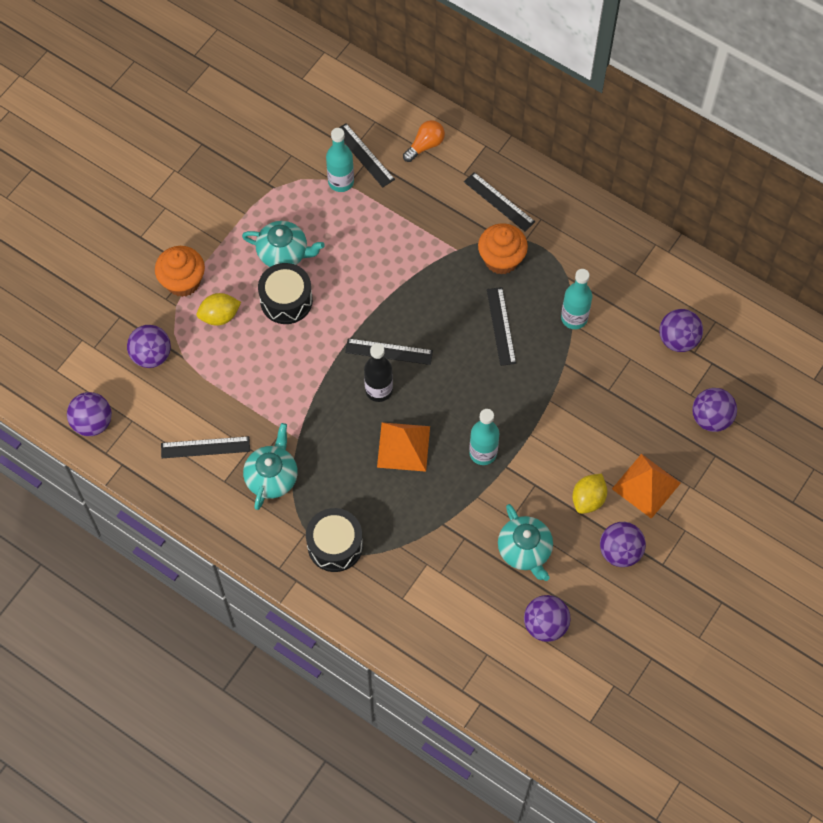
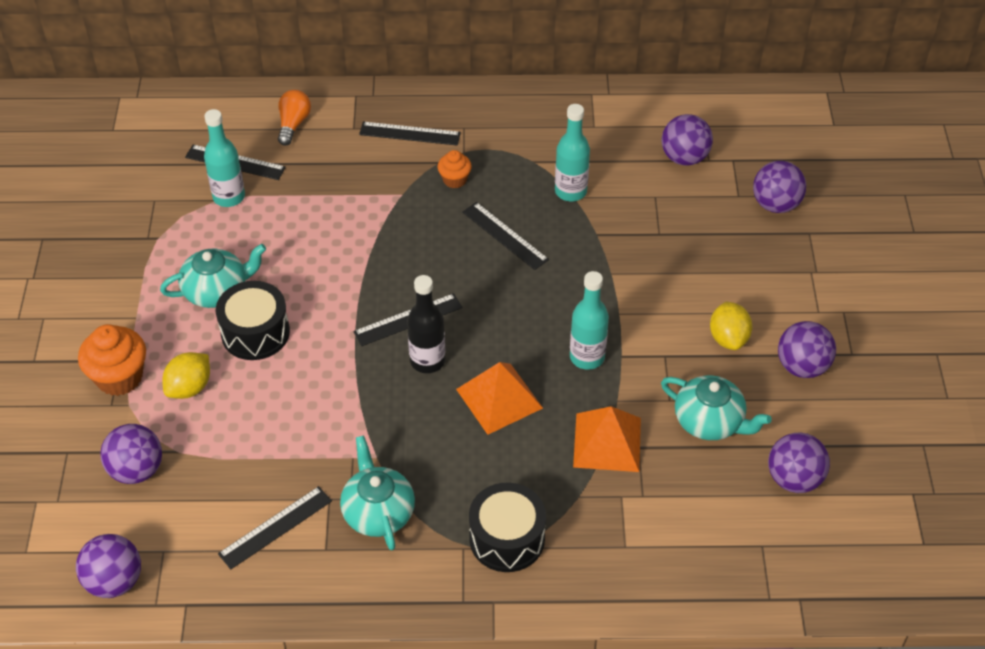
camera: 35 degrees left, 15 degrees down
orange cupcake [478,223,528,275] -> orange cupcake [438,150,472,188], size x0.57
orange pyramid [612,454,681,519] -> orange pyramid moved to [573,406,641,472]

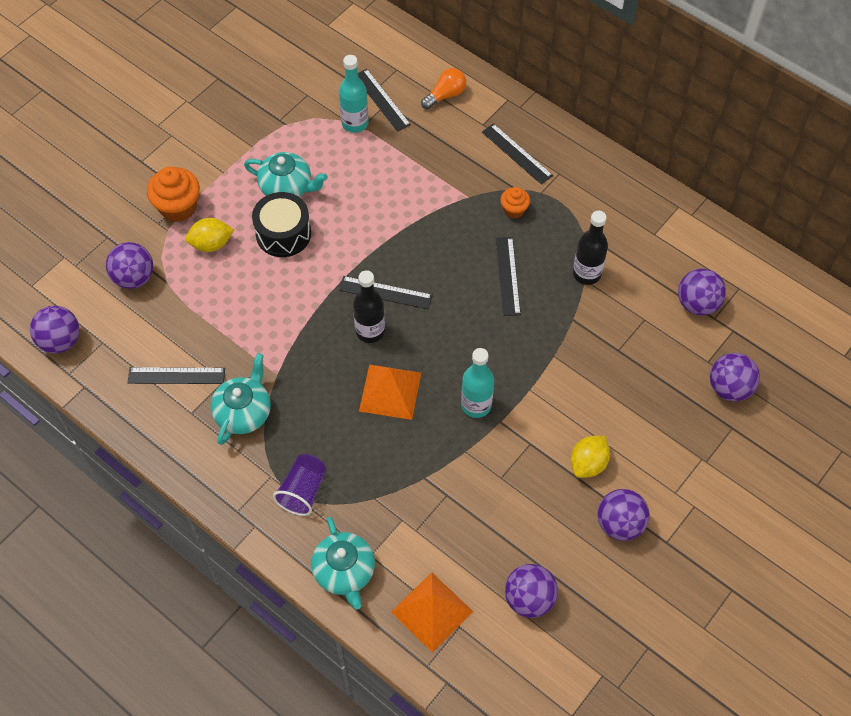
camera: 40 degrees right, 10 degrees up
black drum [469,483,546,572] -> purple cup [273,454,326,516]
turquoise bottle [555,104,590,202] -> black bottle [573,211,608,285]
orange pyramid [573,406,641,472] -> orange pyramid moved to [391,572,473,653]
turquoise teapot [661,375,772,440] -> turquoise teapot moved to [311,517,375,609]

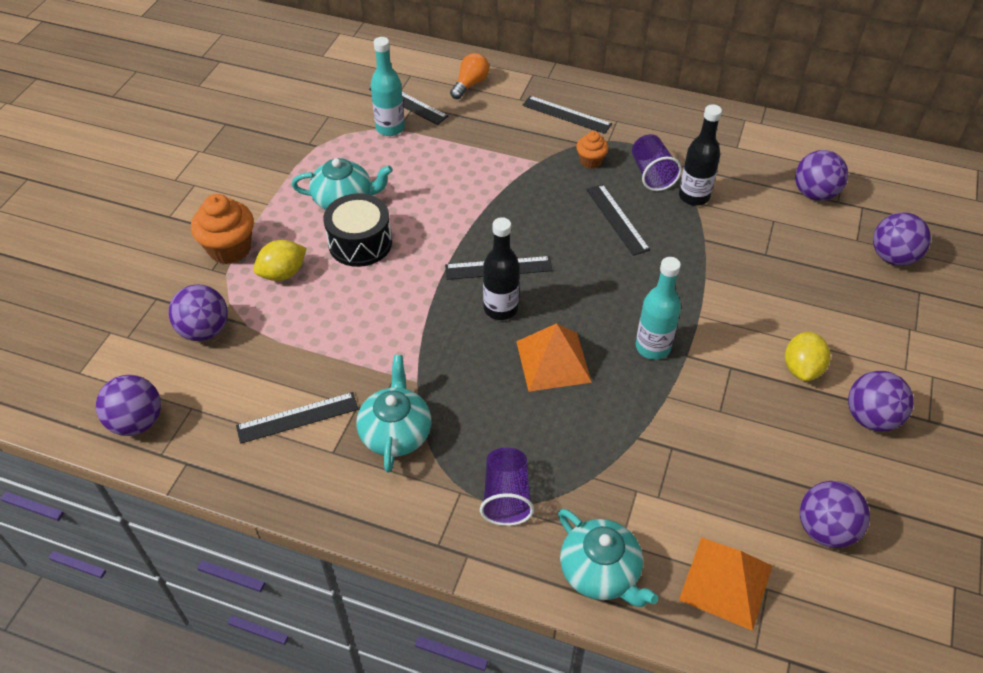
camera: 20 degrees left, 10 degrees down
none -> purple cup [632,134,682,191]

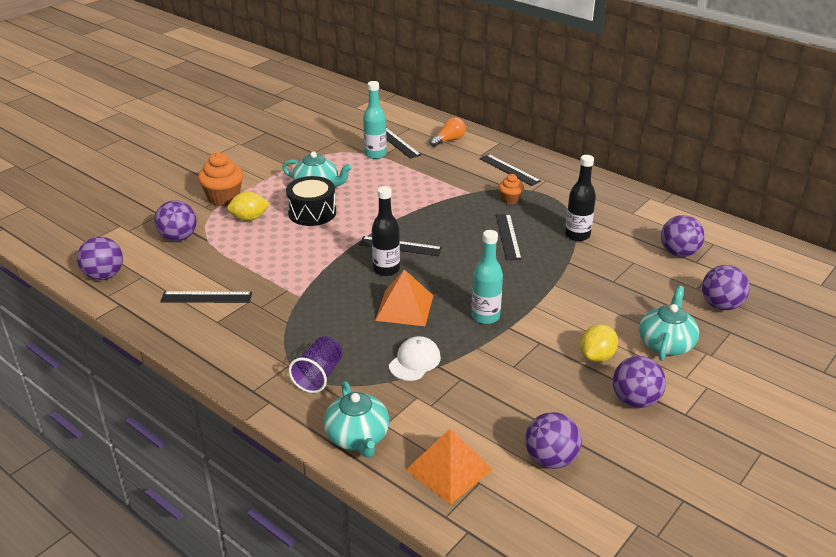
camera: 20 degrees right, 15 degrees down
turquoise teapot [357,355,431,473] -> turquoise teapot moved to [639,286,699,361]
purple cup [632,134,682,191] -> none
none -> white cap [389,336,441,381]

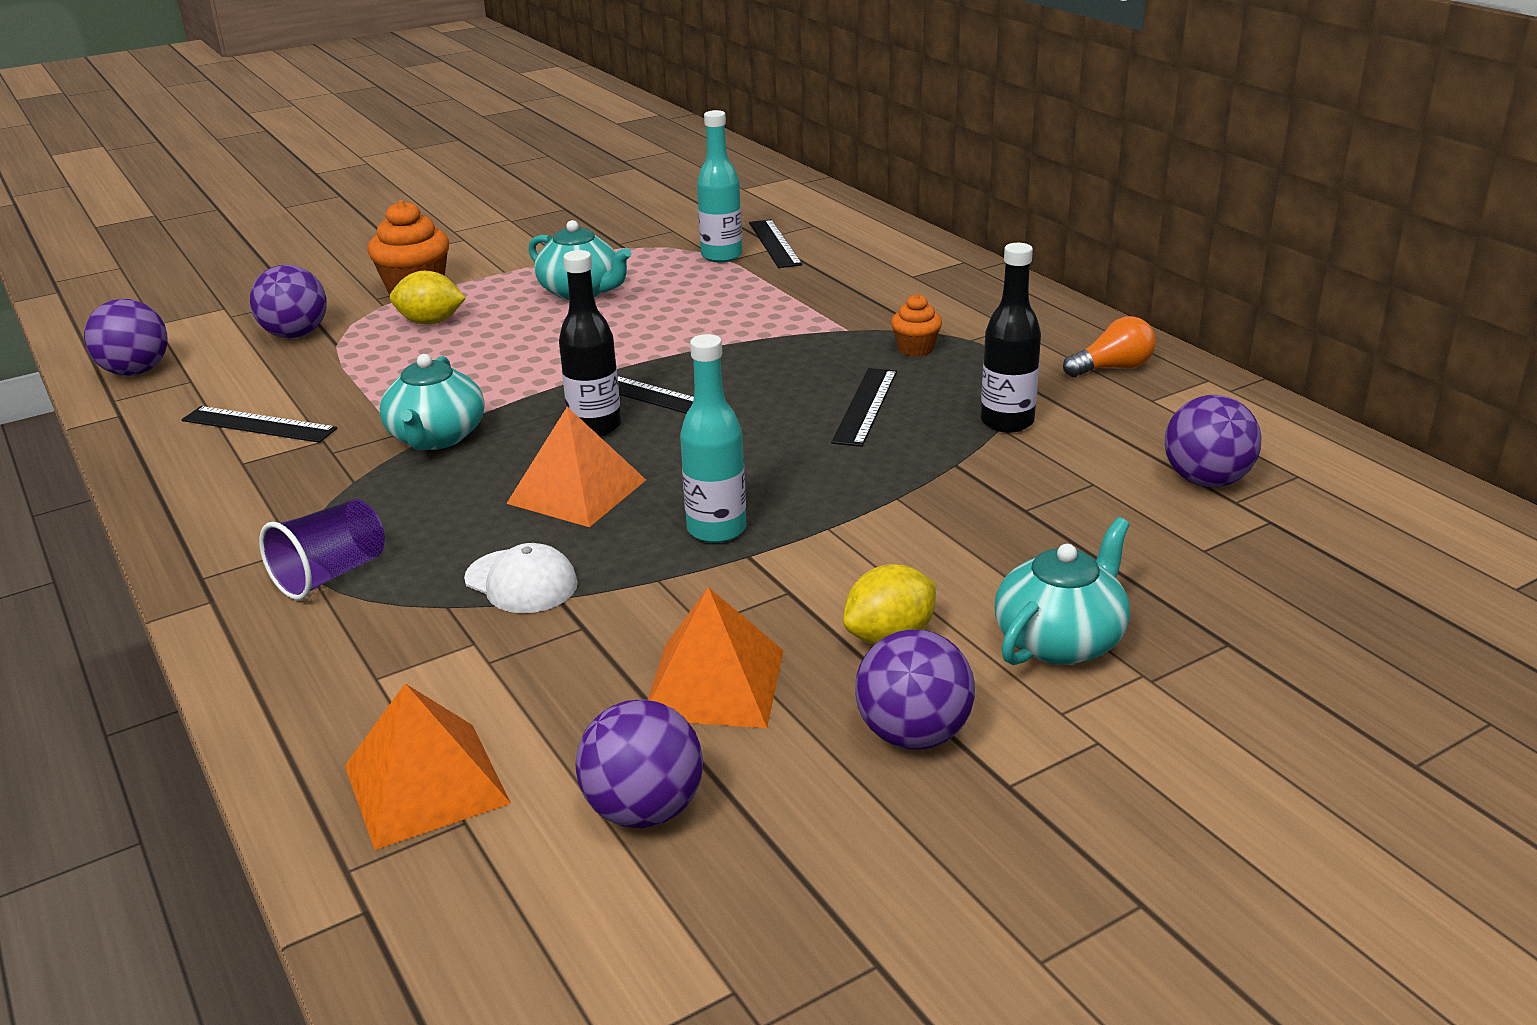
camera: 20 degrees right, 5 degrees down
black drum [286,176,336,226] -> none
turquoise teapot [324,381,389,458] -> turquoise teapot moved to [379,354,485,450]
white cap [389,336,441,381] -> white cap turned 75 degrees clockwise [464,543,578,613]
orange light bulb [430,117,466,147] -> orange light bulb moved to [1063,316,1156,377]
black ruler [480,154,541,186] -> none
purple ball [702,265,750,310] -> none
none -> orange pyramid [648,587,784,728]

